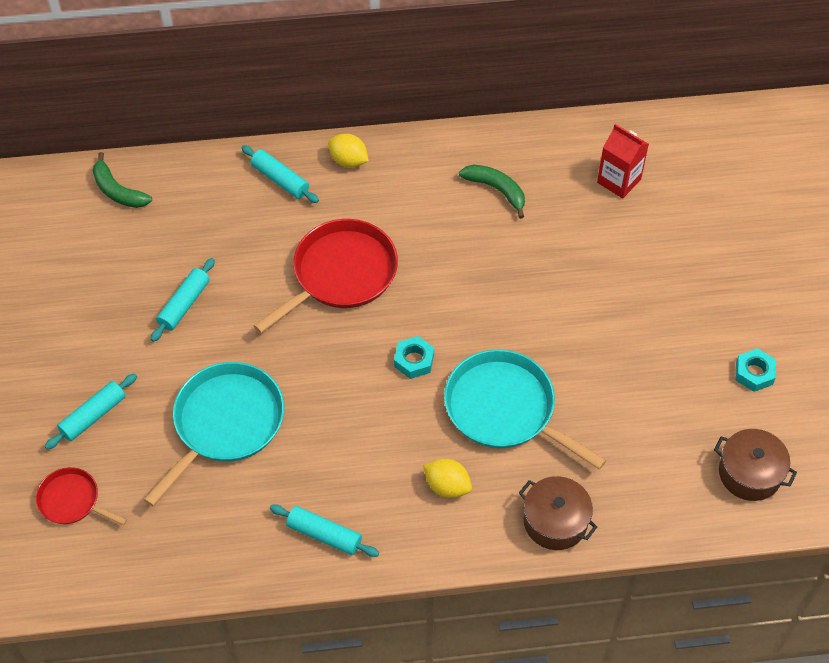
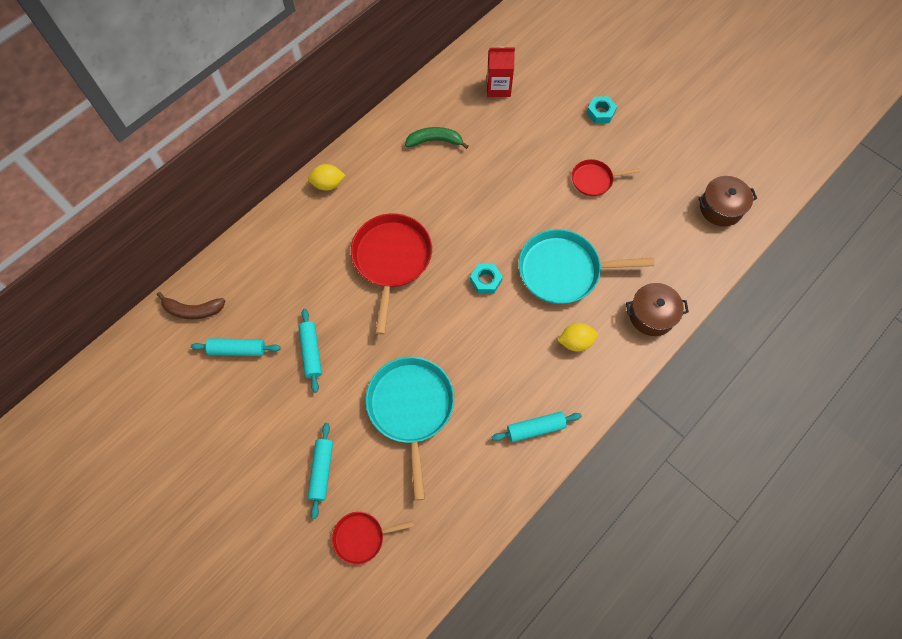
camera: 40 degrees left, 10 degrees up
green banana [93,152,152,208] -> brown banana [157,292,225,320]
turquoise rolling pin [241,145,319,203] -> turquoise rolling pin moved to [191,338,281,356]
turquoise nut [736,348,776,392] -> turquoise nut moved to [586,96,617,124]
none -> red pan [572,159,640,196]

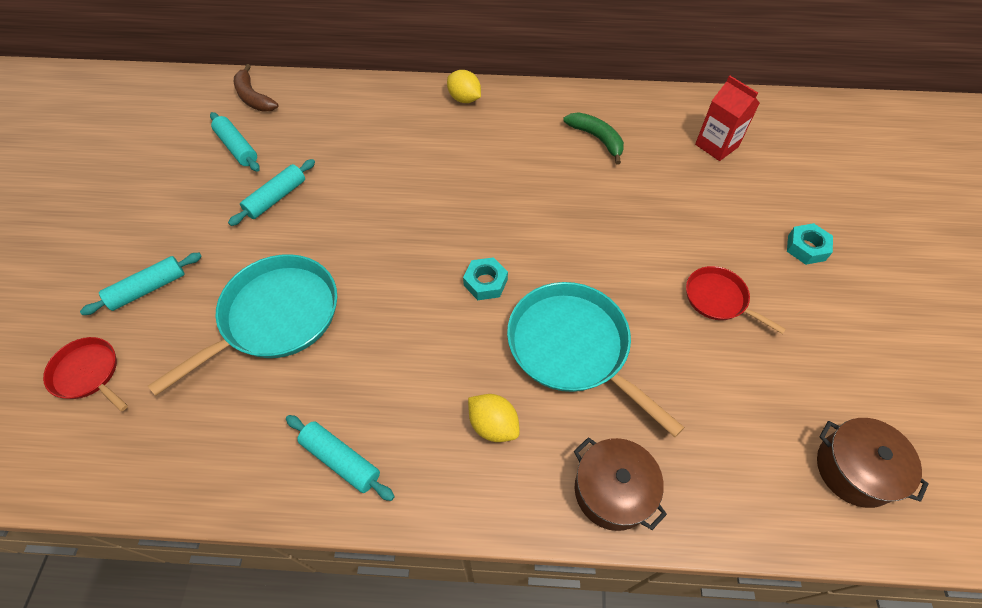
camera: 50 degrees right, 10 degrees down
red pan [351,213,432,335] -> none

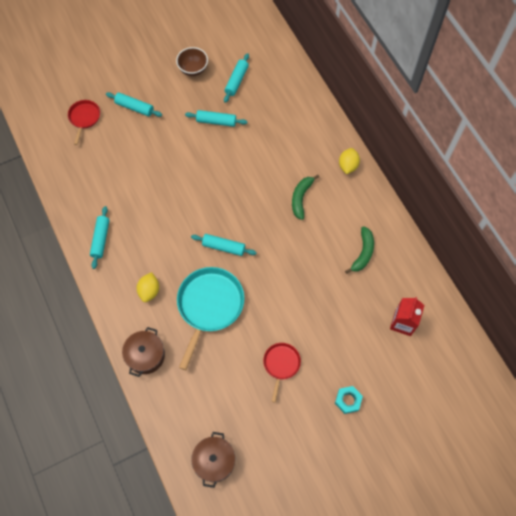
camera: 60 degrees right, 10 degrees up
turquoise pan [148,254,337,396] -> none
brown banana [234,64,278,112] -> none
turquoise nut [463,257,508,300] -> turquoise rolling pin [191,234,257,256]
none -> brown bowl [176,47,208,76]
none -> green banana [292,175,319,220]

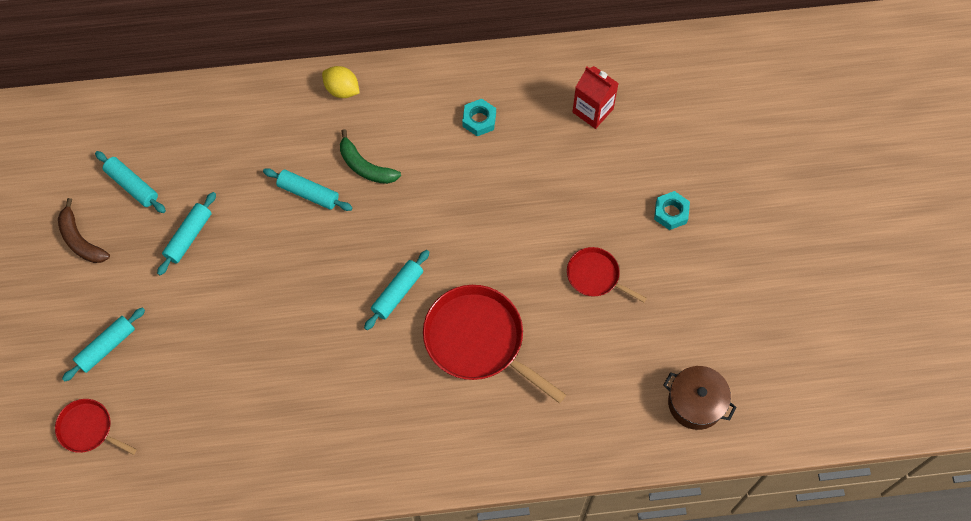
camera: 70 degrees left, 0 degrees up
turquoise rolling pin [90,206,110,269] -> turquoise rolling pin moved to [263,168,352,211]
brown pot [122,327,165,377] -> none
yellow lemon [137,272,159,302] -> none
brown bowl [176,47,208,76] -> brown banana [58,198,110,263]
turquoise pan [177,267,244,370] -> red pan [423,285,566,403]
green banana [345,226,374,274] -> turquoise nut [462,99,496,136]

